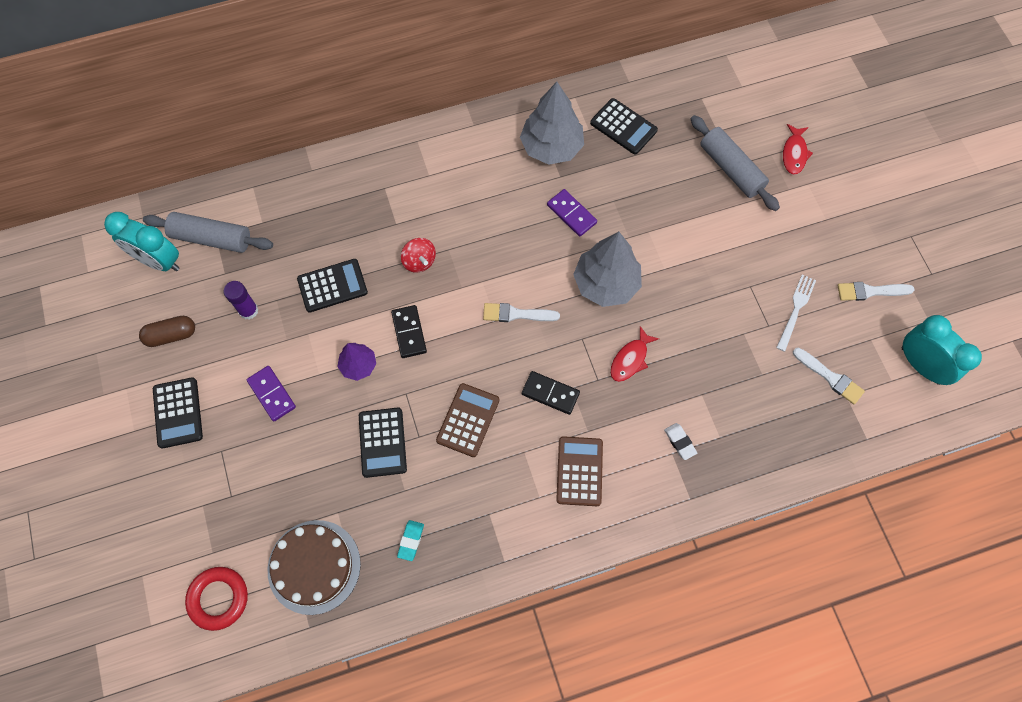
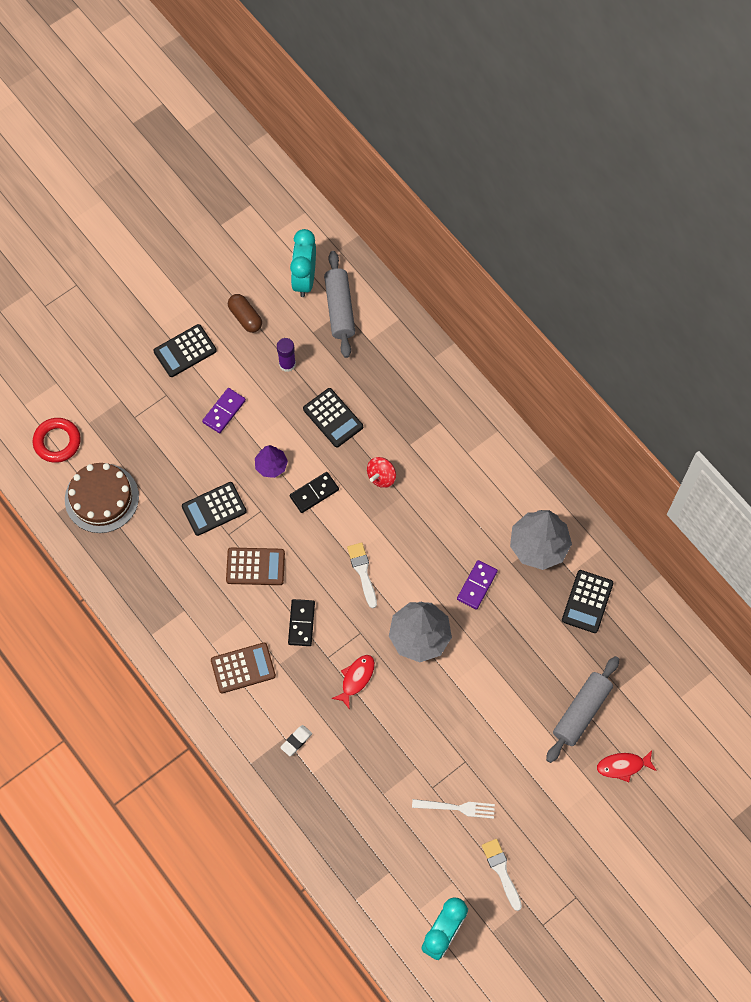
camera: 70 degrees right, 0 degrees up
turquoise eraser [397,520,424,561] -> none
red fish [610,326,659,382] -> red fish turned 105 degrees clockwise [331,655,375,710]
white brush [793,348,865,404] -> none

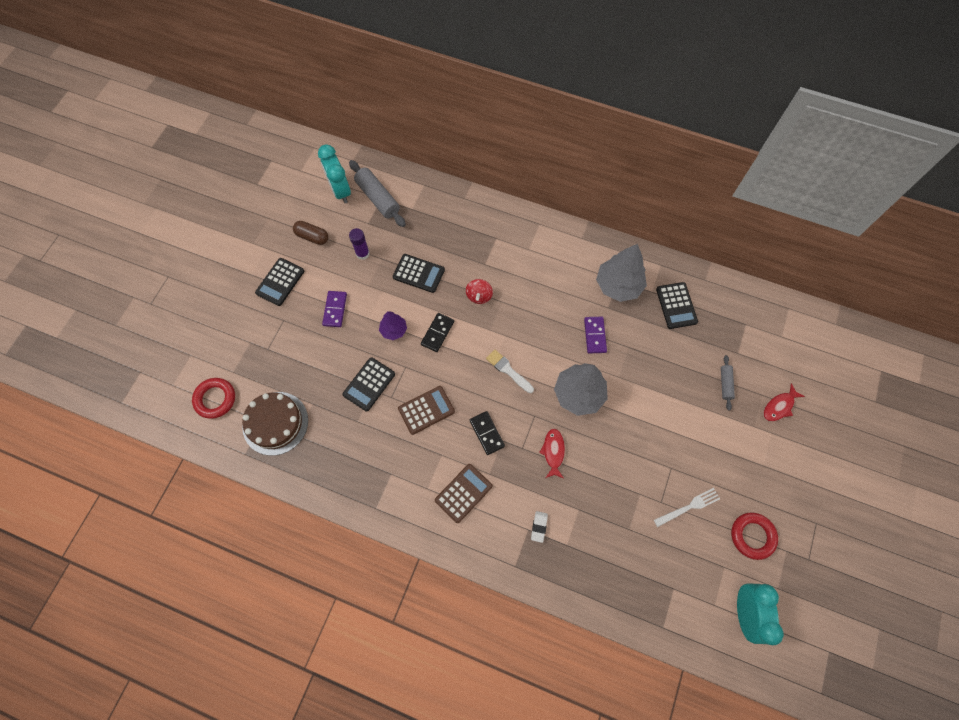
camera: 30 degrees left, 0 degrees up
white brush [482,839,522,911] -> red ring [731,512,778,560]
grey rolling pin [546,656,619,763] -> grey rolling pin [721,355,735,411], size x0.54

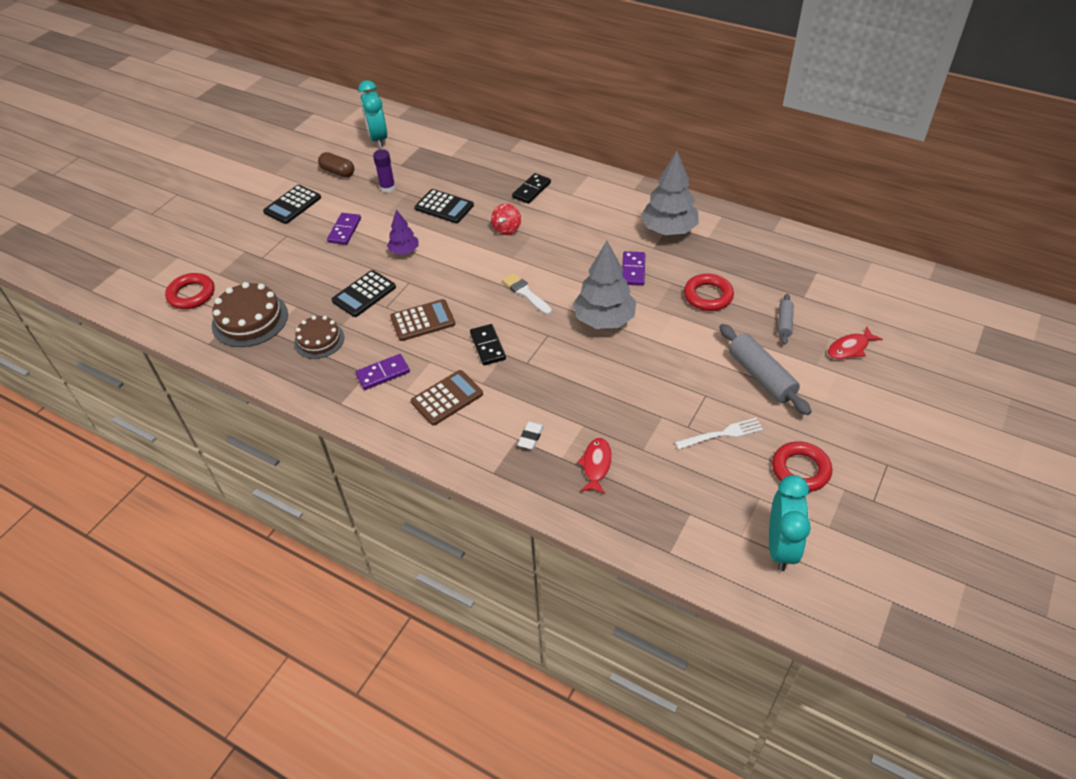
camera: 10 degrees right, 20 degrees down
grey rolling pin [349,160,406,227] -> grey rolling pin moved to [719,324,812,415]
black domino [421,313,454,352] -> black domino moved to [512,173,551,204]
red fish [539,429,565,478] -> red fish moved to [577,438,612,494]
black calculator [656,282,698,329] -> none
none -> brown cake [294,316,344,359]
none -> purple domino [355,354,410,390]
none -> red ring [684,274,734,311]

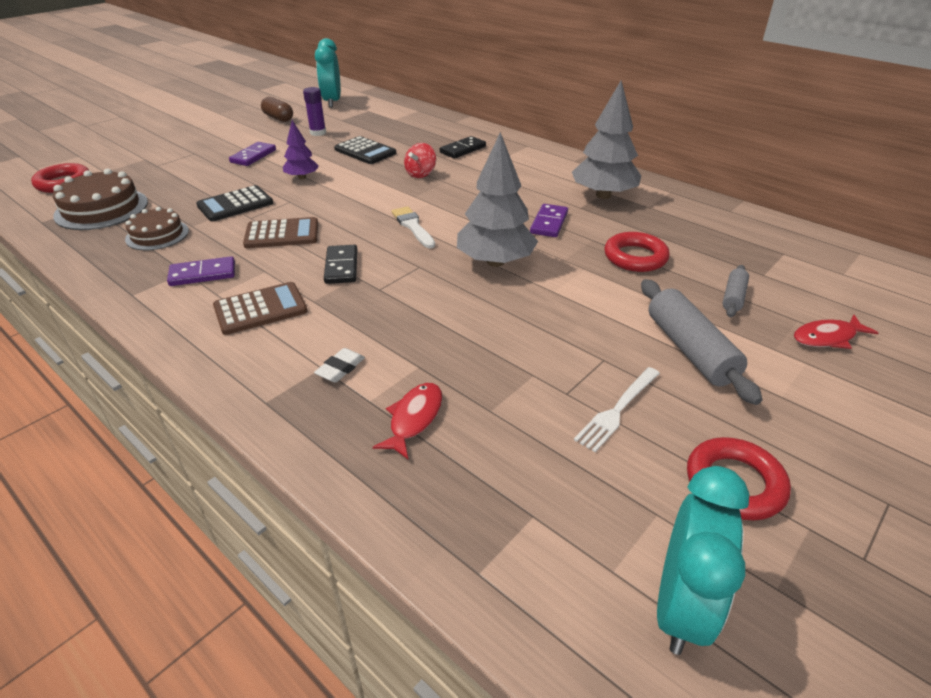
camera: 10 degrees right, 10 degrees down
black calculator [263,185,321,224] -> none
white fork [675,418,763,449] -> white fork turned 135 degrees clockwise [574,367,660,452]

